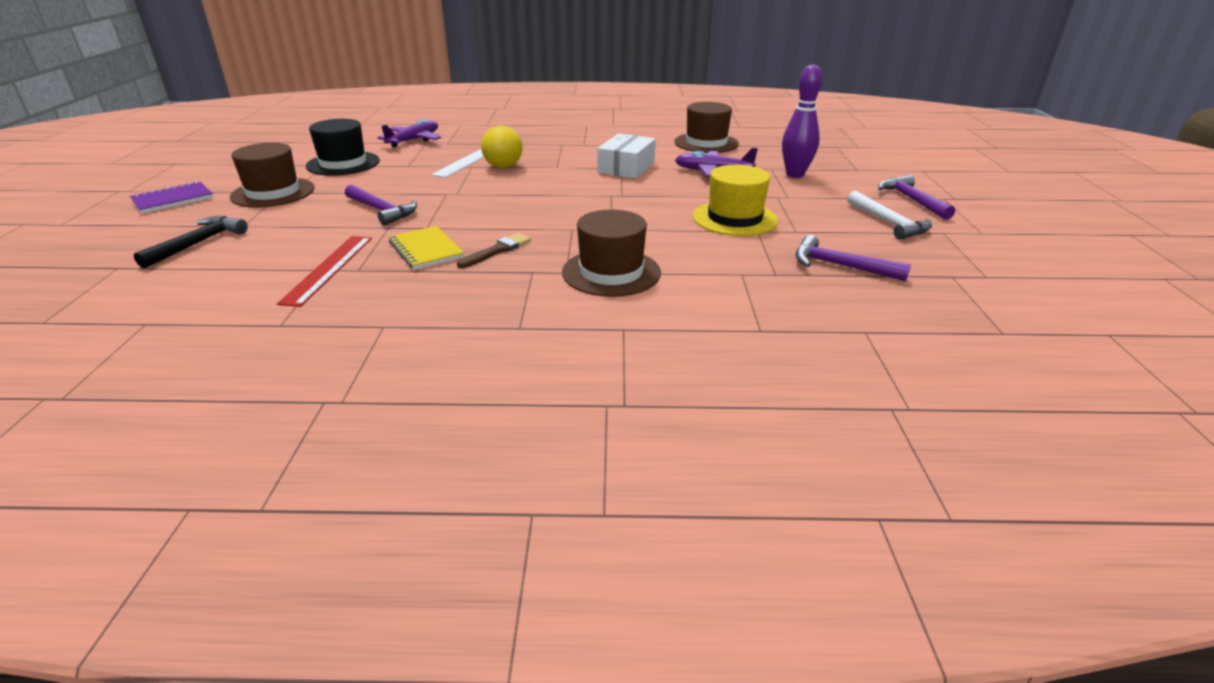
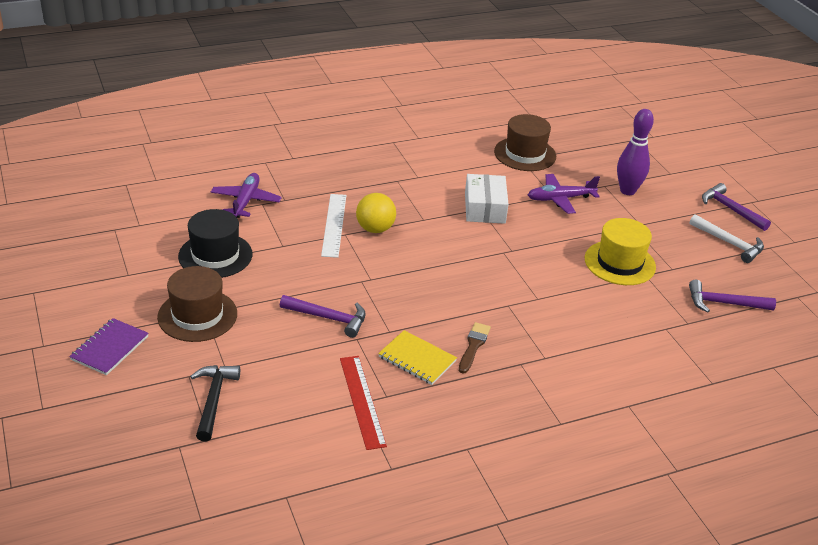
camera: 25 degrees left, 5 degrees up
brown hat [562,209,661,297] -> none

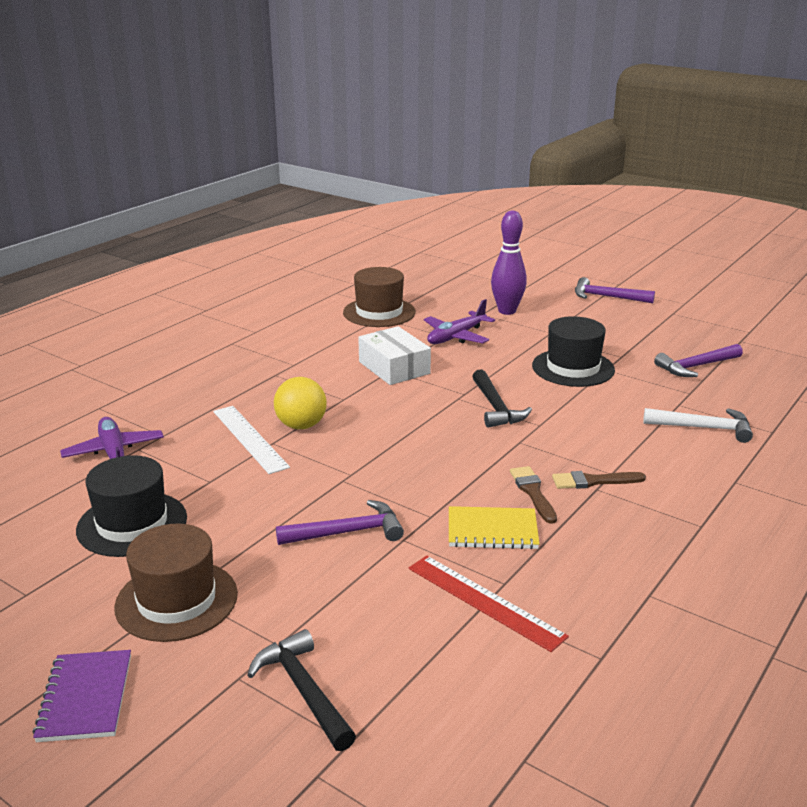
camera: 30 degrees left, 10 degrees down
yellow hat [585,218,656,285] -> black hat [532,316,615,387]
white hammer [690,214,764,263] -> white hammer moved to [643,408,753,443]
none -> black hammer [472,369,532,428]
none -> brown brush [552,471,646,489]

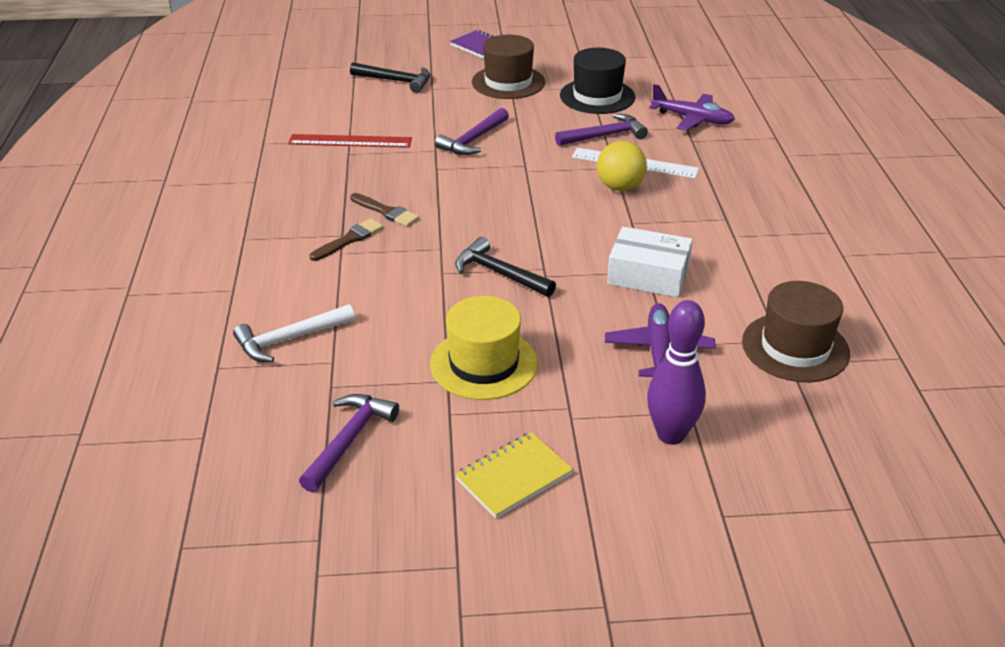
camera: 140 degrees right, 10 degrees up
yellow notebook [449,506,539,549] -> yellow notebook moved to [455,432,573,518]
black hat [532,316,615,387] -> yellow hat [430,296,538,400]
purple hammer [575,277,655,303] -> purple hammer moved to [555,114,648,146]

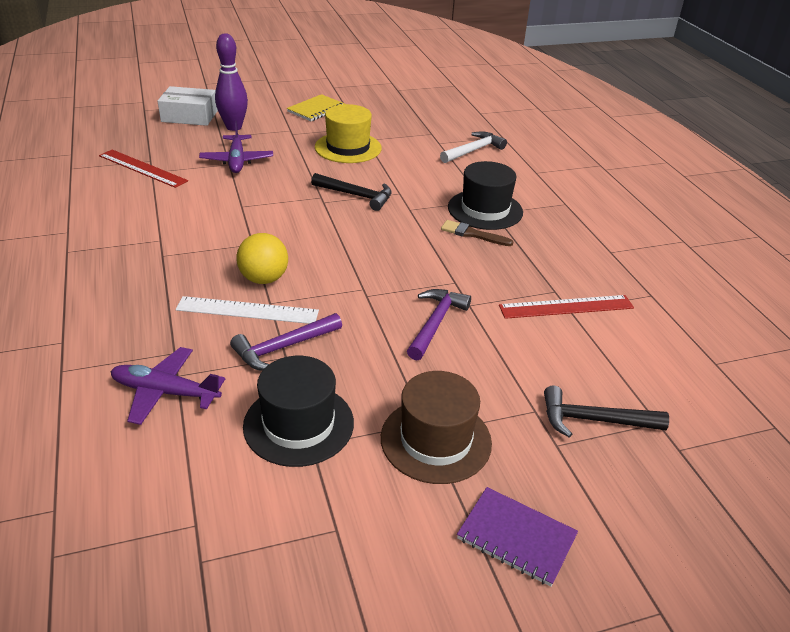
camera: 165 degrees right, 0 degrees up
purple hammer [299,394,399,492] -> none
brown brush [310,218,384,261] -> black hat [448,161,523,230]
white box [607,226,693,298] -> white box moved to [158,86,218,126]
brown hat [742,281,850,382] -> red ruler [99,150,188,188]

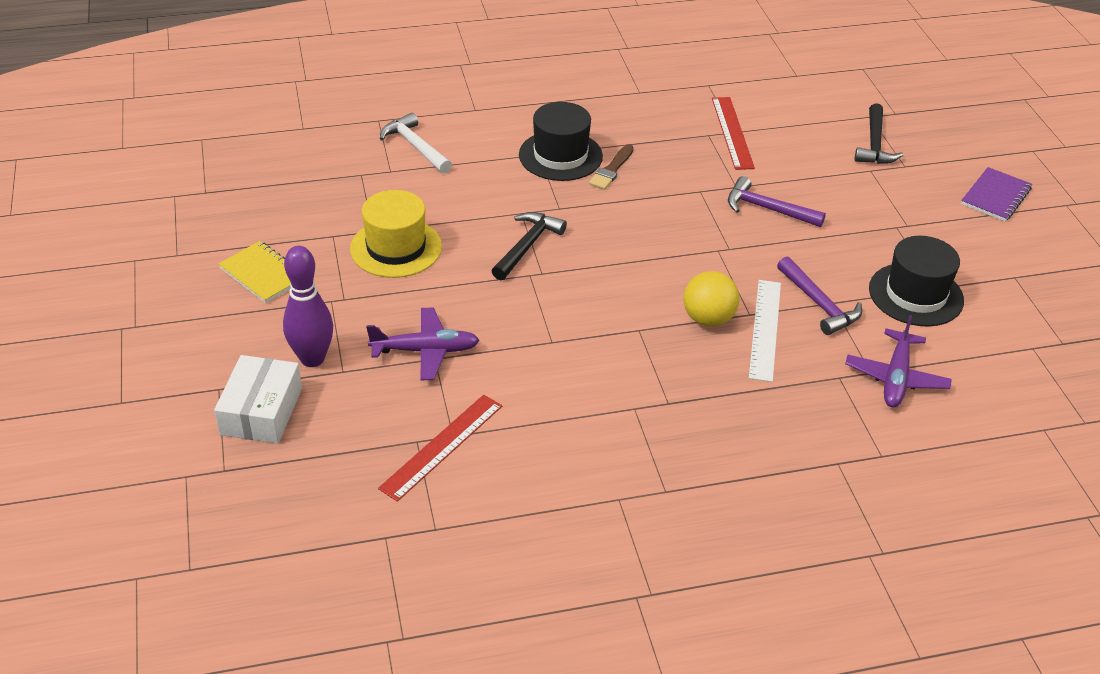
camera: 85 degrees left, 5 degrees up
brown hat [381,371,492,484] -> none

